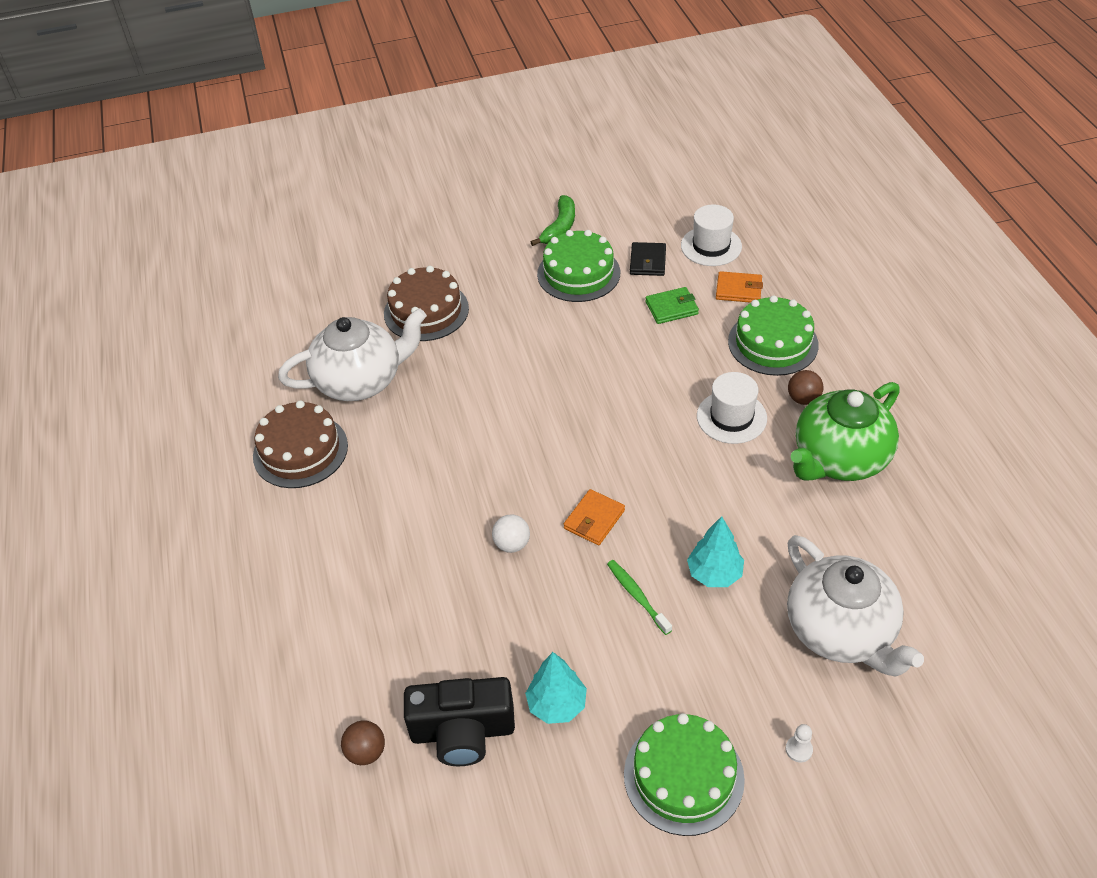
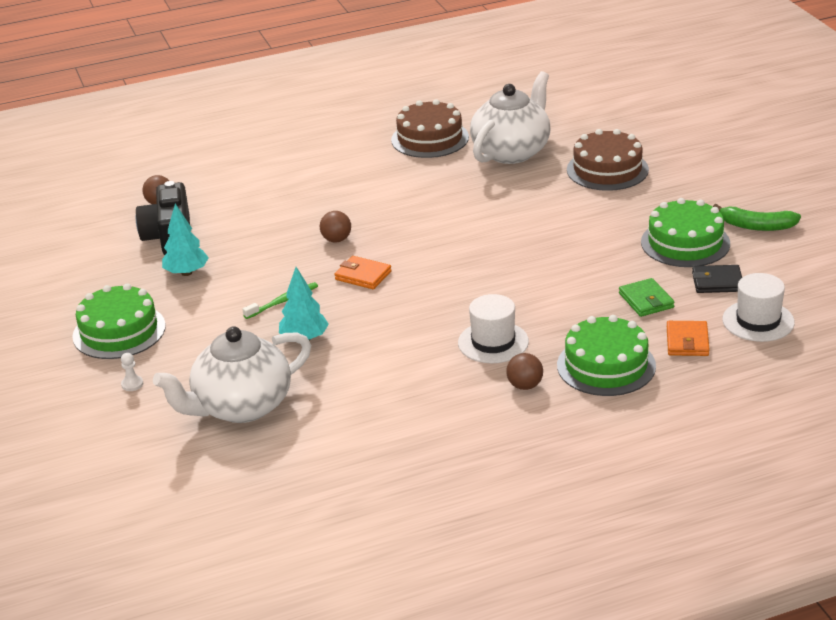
camera: 85 degrees right, 15 degrees down
white teapot [278,308,427,401] -> white teapot turned 120 degrees counterclockwise [470,71,551,164]
white ball [492,514,530,553] -> brown ball [320,211,351,243]
green teapot [790,382,899,481] -> none

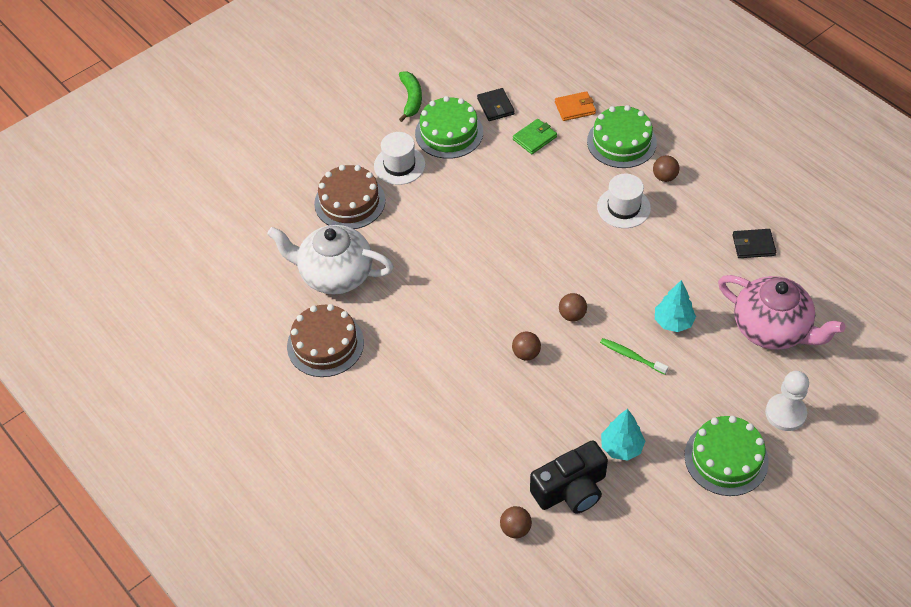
camera: 110 degrees left, 20 degrees up
white pawn [121,353,143,391] -> white pawn [765,371,809,431], size x2.20
white teapot [153,326,311,423] -> pink teapot [718,275,845,350]
orange wallet [335,256,392,289] -> brown ball [559,293,587,322]
white hat [722,273,795,342] -> white hat moved to [374,132,425,185]
none -> black wallet [733,229,776,258]

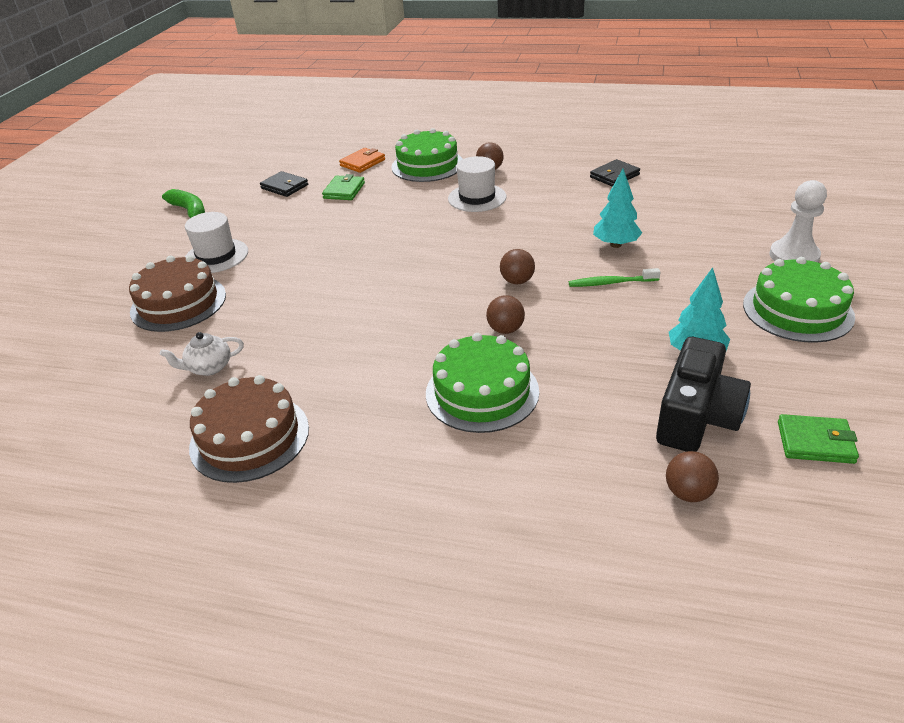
camera: 35 degrees left, 15 degrees down
white teapot [267,225,394,295] -> white teapot [160,332,244,376], size x0.43
green cake [415,96,483,159] -> green cake moved to [426,333,539,433]
pink teapot [718,275,845,350] -> none
none -> green wallet [778,414,859,464]

